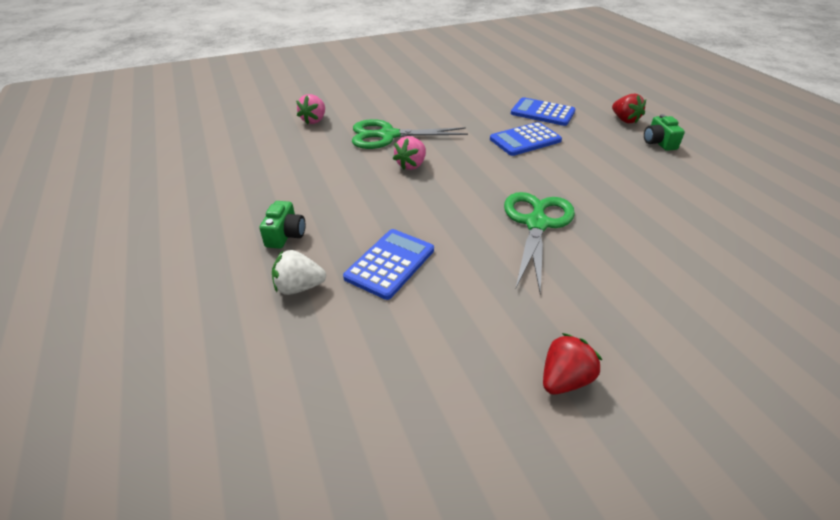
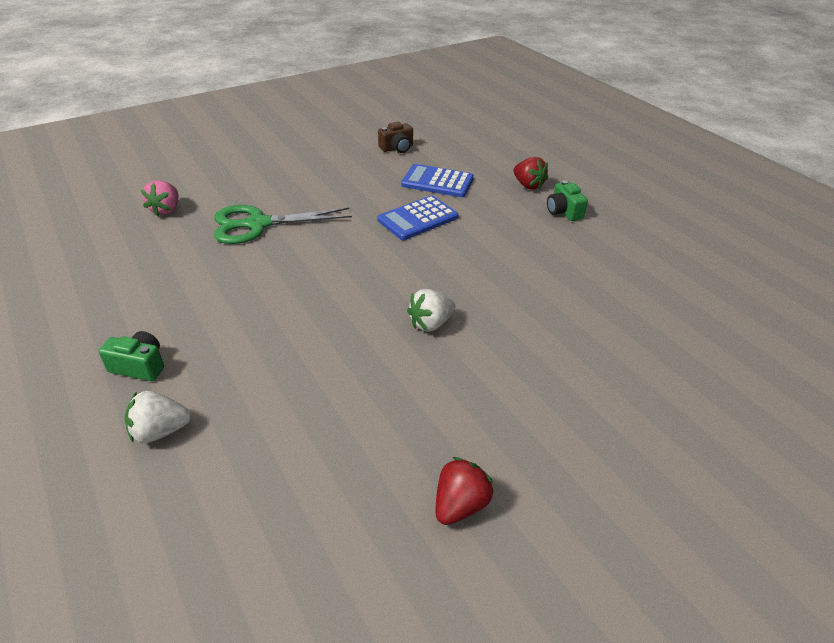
camera: 10 degrees left, 0 degrees up
green camera [260,201,305,249] -> green camera turned 75 degrees counterclockwise [99,331,164,381]
blue calculator [343,229,434,300] -> none
pink strawberry [393,136,426,170] -> none
green scissors [504,192,575,294] -> white strawberry [407,289,455,332]
none -> brown camera [378,122,413,153]

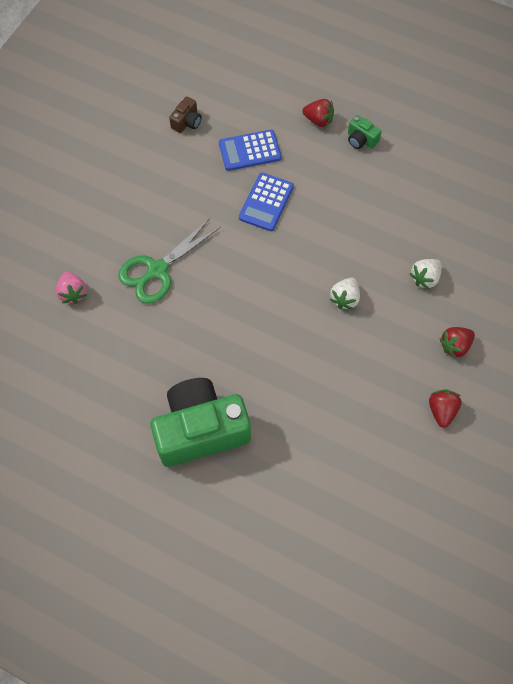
camera: 30 degrees left, 25 degrees up
green camera [99,331,164,381] -> green camera [150,378,251,467], size x2.45
white strawberry [125,391,191,443] -> white strawberry moved to [410,259,442,289]
none -> red strawberry [439,327,475,359]

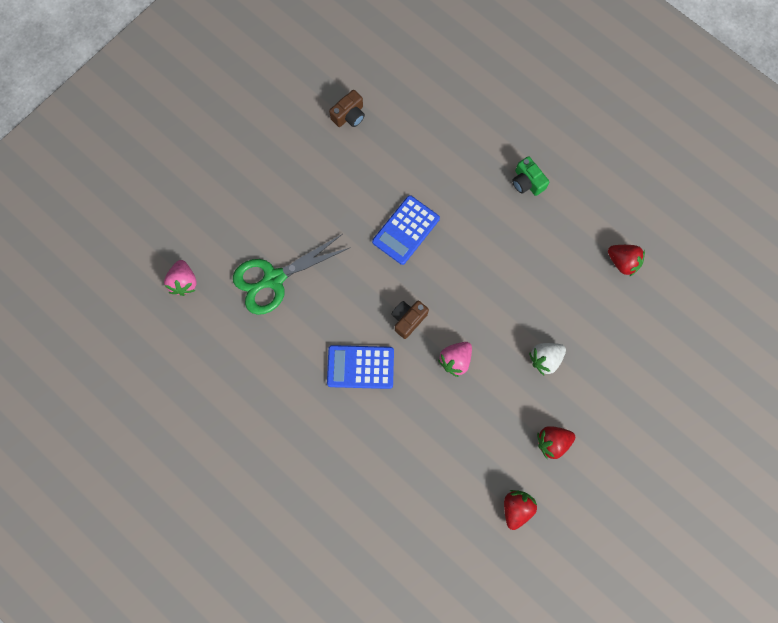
camera: 15 degrees right, 10 degrees up
green camera [150,378,251,467] -> none
blue calculator [219,130,282,171] -> blue calculator moved to [327,345,394,389]
red strawberry [302,99,334,127] -> red strawberry moved to [608,245,645,277]
white strawberry [329,278,360,310] -> pink strawberry [438,342,472,377]
none -> brown camera [391,301,429,339]

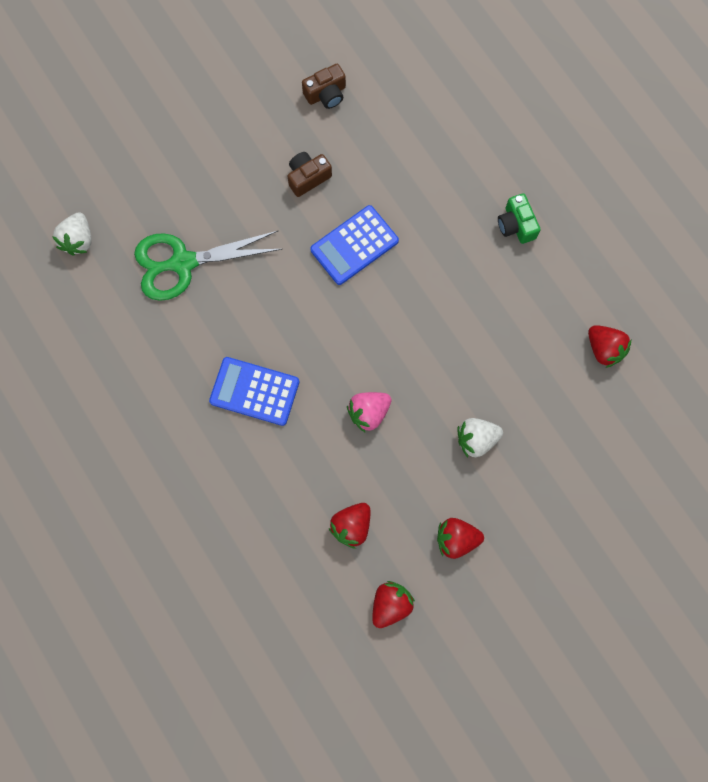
camera: 15 degrees right, 0 degrees up
pink strawberry [164,260,197,296] -> white strawberry [52,212,91,255]
brown camera [391,301,429,339] -> brown camera moved to [288,152,332,197]
none -> red strawberry [329,503,371,549]

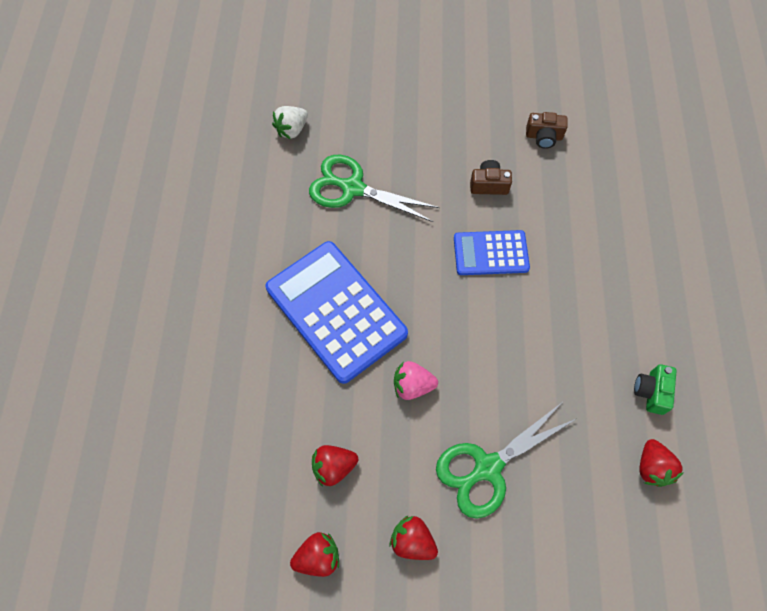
camera: 35 degrees right, 10 degrees down
blue calculator [209,357,300,426] -> blue calculator [266,241,408,384], size x1.78
white strawberry [457,418,503,457] -> green scissors [436,403,576,519]
green camera [498,193,540,244] -> green camera moved to [634,364,677,415]

